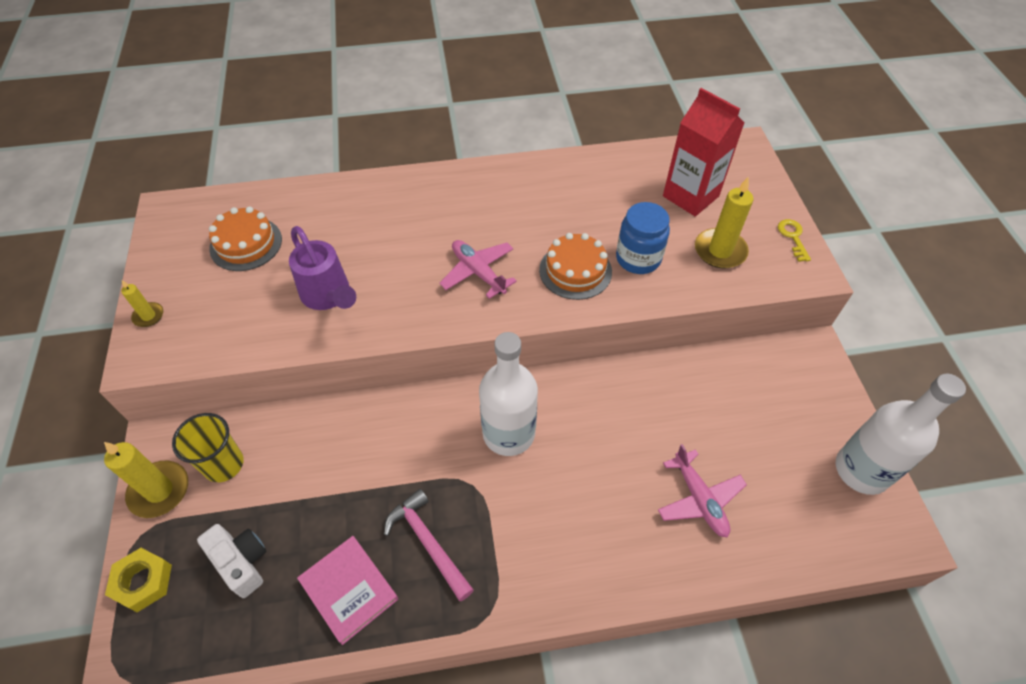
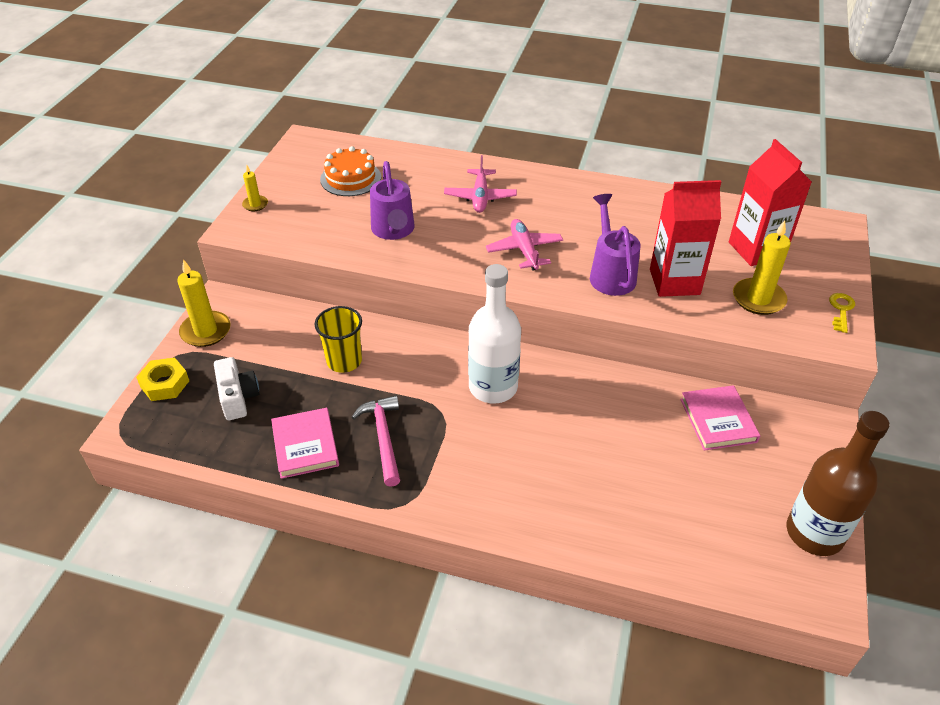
camera: 25 degrees right, 10 degrees down
yellow cup [172,413,244,482] -> yellow cup moved to [315,306,362,373]
orange cake [539,233,612,300] -> purple watering can [590,194,641,296]
blue jar [616,202,670,274] -> red carton [650,180,721,297]
pink plane [658,444,747,538] -> pink plane moved to [444,155,517,213]
white bottle [836,374,966,495] -> brown bottle [786,411,890,556]
none -> pink book [680,385,760,451]

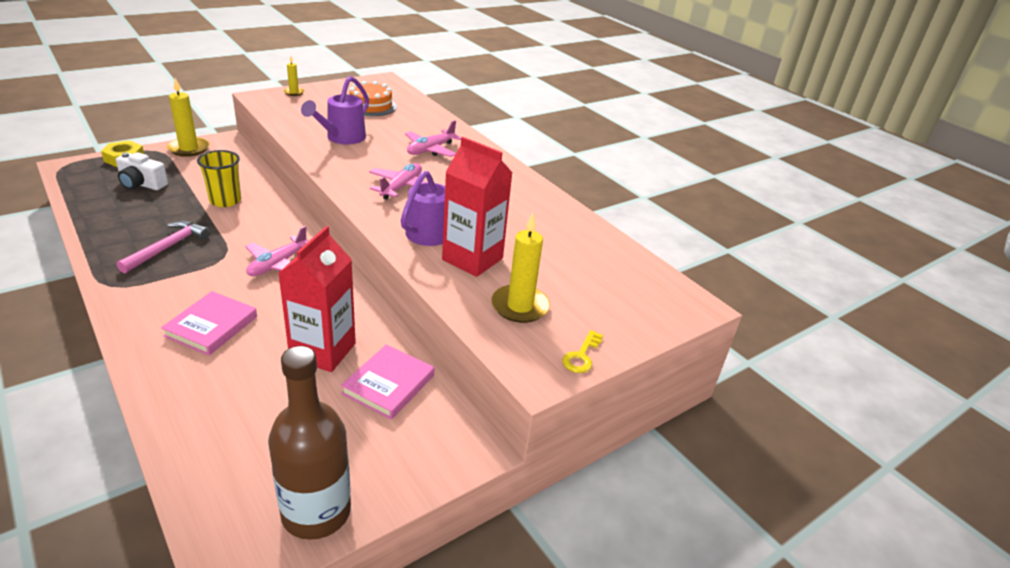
camera: 35 degrees right, 10 degrees down
white camera [214,357,259,420] -> white camera turned 90 degrees clockwise [116,152,168,190]
pink book [271,408,339,479] -> pink book moved to [161,291,257,356]
white bottle [468,264,521,403] -> pink plane [245,226,308,276]
red carton [729,139,811,266] -> red carton moved to [279,226,356,372]
yellow key [829,293,855,333] -> yellow key turned 150 degrees clockwise [562,330,603,373]

